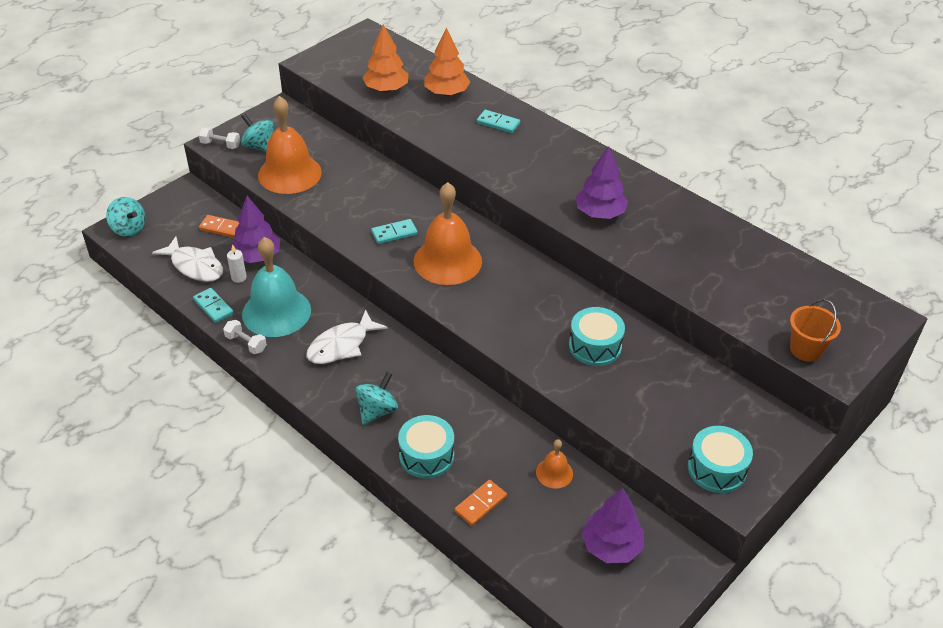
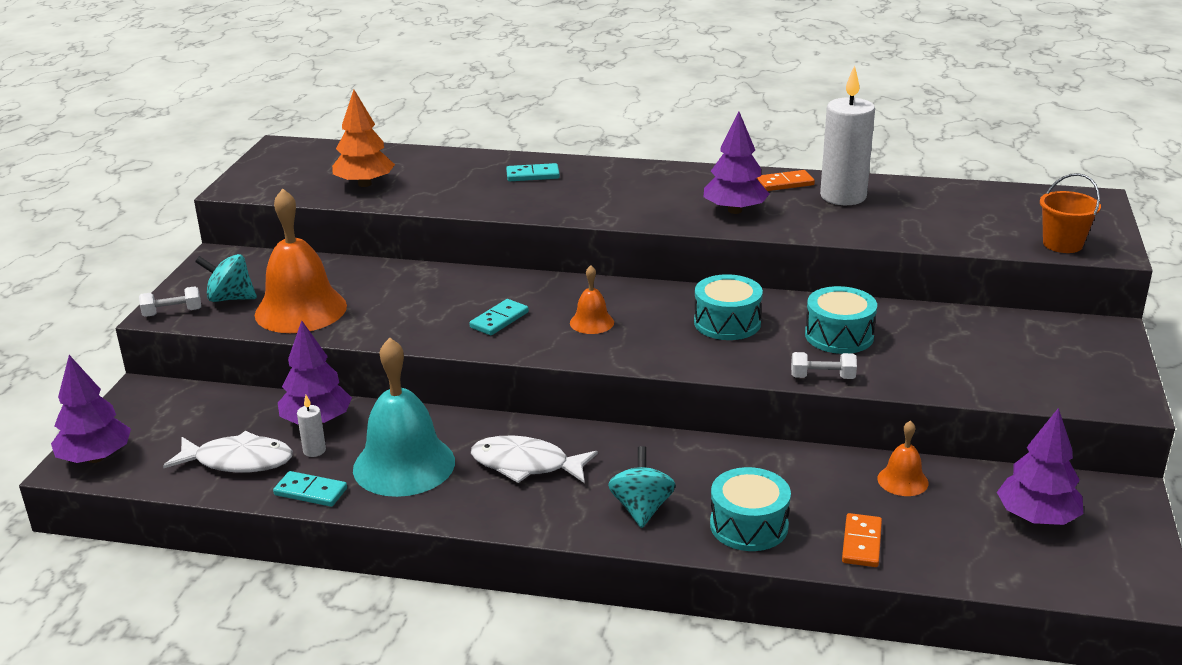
camera: 30 degrees left, 15 degrees down
turquoise spinning top [106,197,146,237] -> purple tree [51,355,131,463]
orange domino [199,215,239,238] -> orange domino moved to [757,170,815,191]
white dumbbell [223,320,267,354] -> white dumbbell moved to [791,352,857,379]
white fish [306,310,388,364] -> white fish turned 90 degrees clockwise [471,435,598,483]
orange bell [414,182,482,285] -> orange bell [570,265,614,334], size x0.48
orange tree [424,28,470,96] -> none
turquoise drum [688,426,753,493] -> turquoise drum moved to [694,274,763,340]
none -> white candle [820,65,875,205]

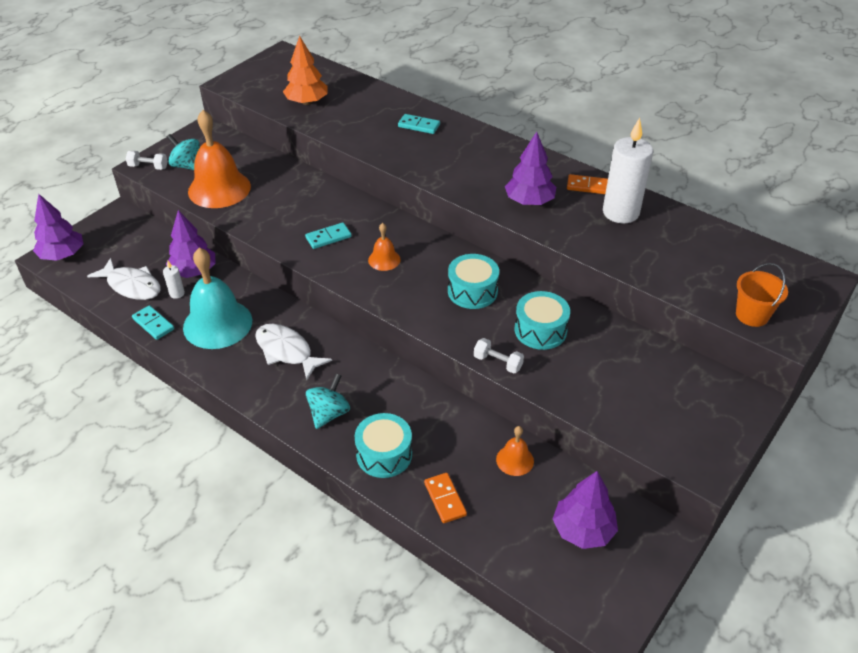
camera: 25 degrees right, 15 degrees up
orange domino [842,513,882,567] -> orange domino turned 60 degrees counterclockwise [424,473,467,523]

